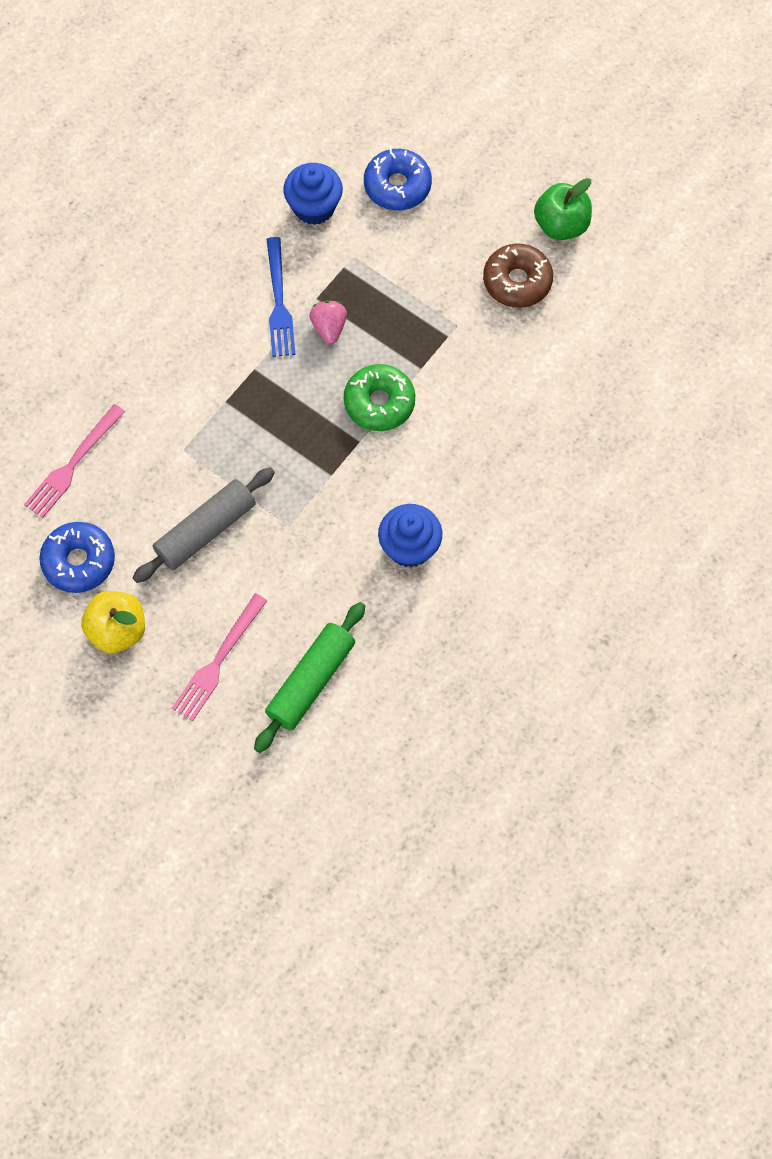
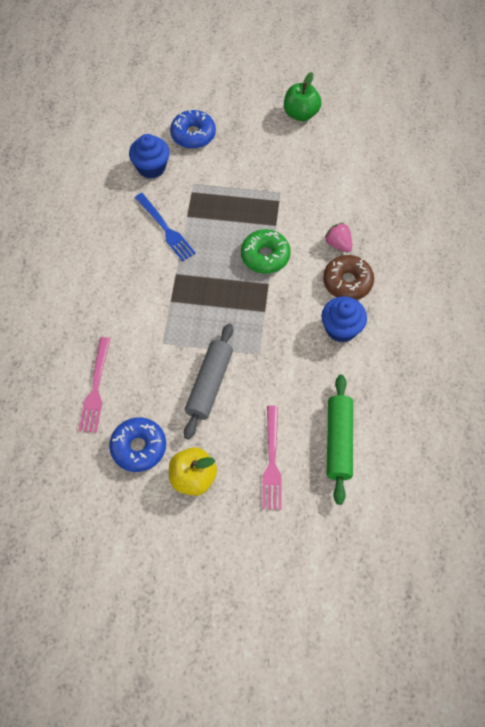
camera: 30 degrees left, 5 degrees down
pink strawberry [309,300,347,344] -> pink strawberry moved to [325,223,352,253]
brown donut [483,243,553,308] -> brown donut moved to [323,255,374,300]

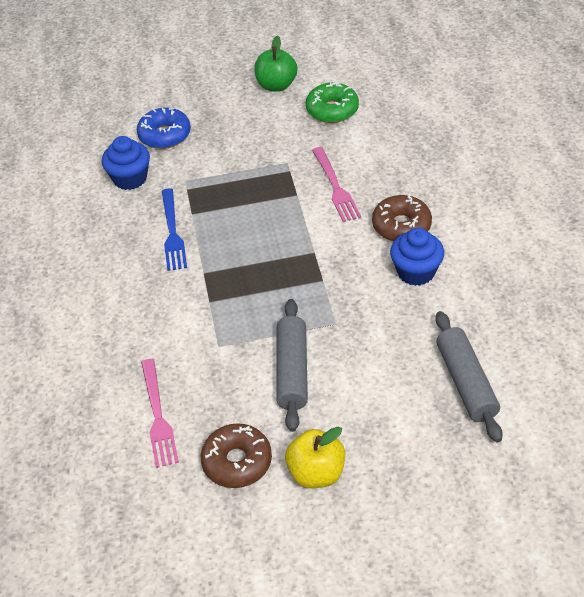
camera: 15 degrees left, 15 degrees down
blue donut [109,418,166,472] -> brown donut [201,423,272,488]
blue fork [135,193,196,262] -> blue fork turned 45 degrees clockwise [162,188,187,271]
green donut [241,229,291,274] -> green donut moved to [306,81,359,123]
pink fork [262,406,282,510] -> pink fork moved to [312,147,361,222]
pink strawberry [325,223,352,253] -> none
green rolling pin [327,375,353,505] -> grey rolling pin [436,311,502,442]

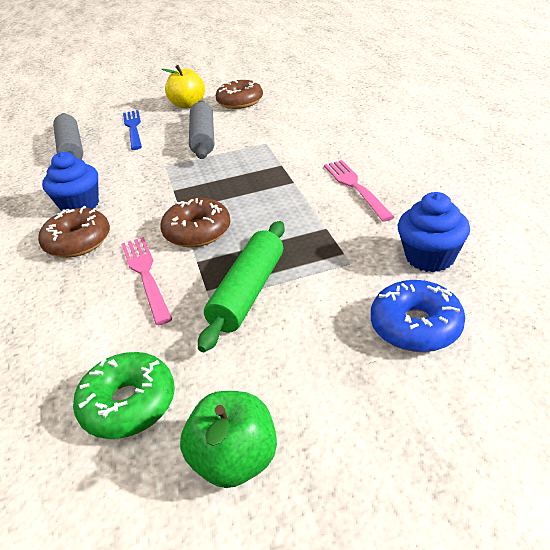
camera: 175 degrees right, 10 degrees down
pink fork [141,359,179,468] -> pink fork moved to [324,160,394,222]
blue fork [162,188,187,271] -> blue fork moved to [123,110,142,150]
none -> brown donut [160,198,230,247]
none -> green rolling pin [198,221,285,352]

